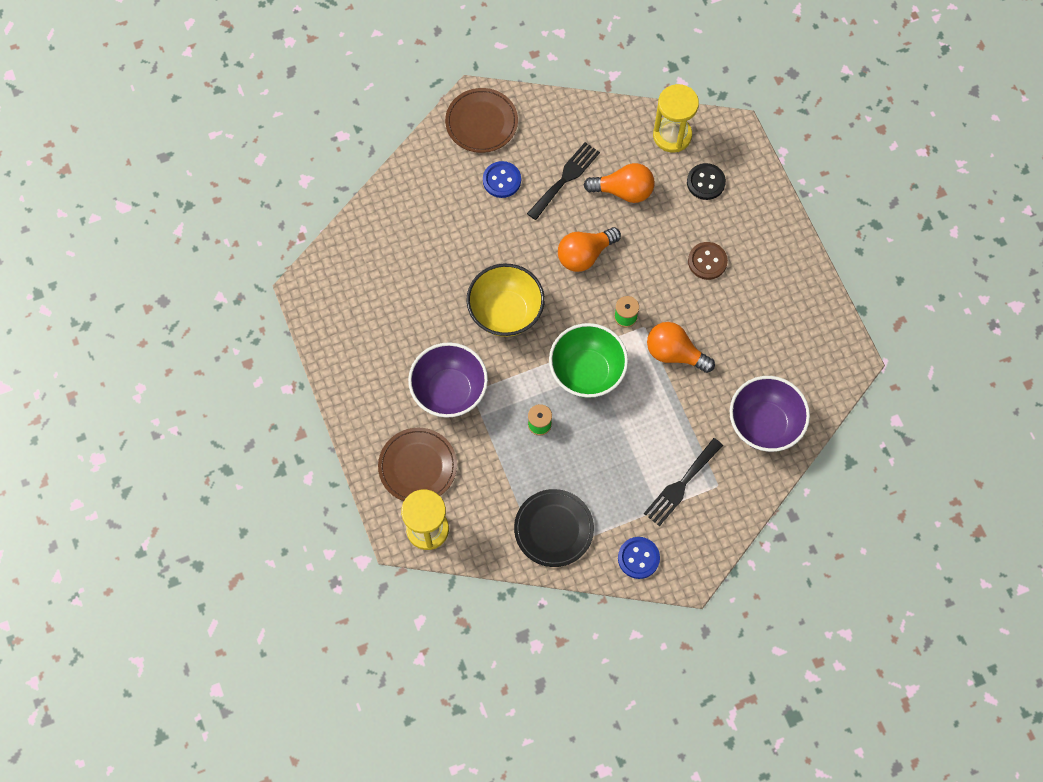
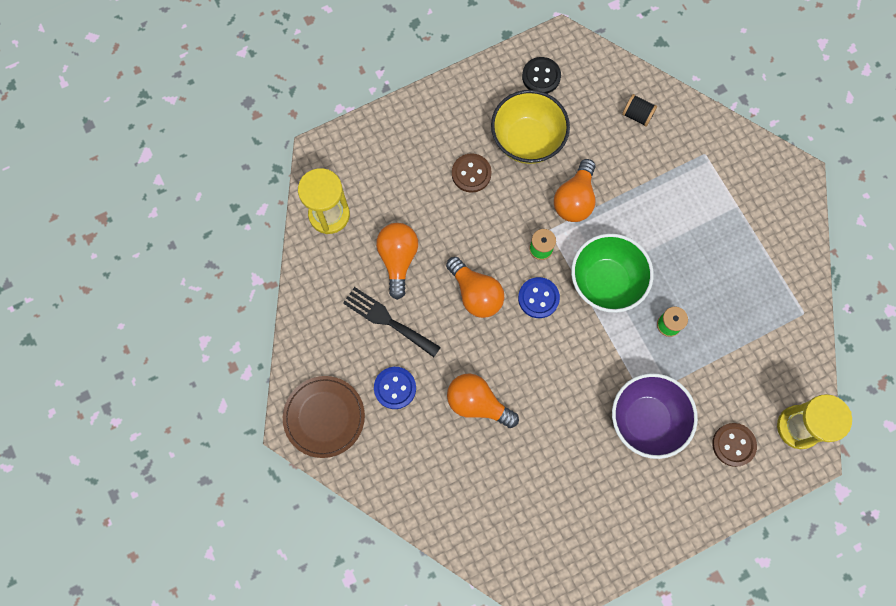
camera: 95 degrees left, 5 degrees up
brown plate [378,428,457,501] -> brown button [712,423,757,467]
yellow bowl [466,264,545,337] -> yellow bowl moved to [491,90,570,164]
black plate [514,489,594,567] -> none
blue button [618,537,660,579] -> blue button moved to [518,277,560,318]
black fork [644,438,723,526] -> none
black button [687,163,726,200] -> black button moved to [522,57,561,94]
purple bowl [730,376,810,452] -> black spool [622,94,657,127]
none -> orange light bulb [447,373,519,428]

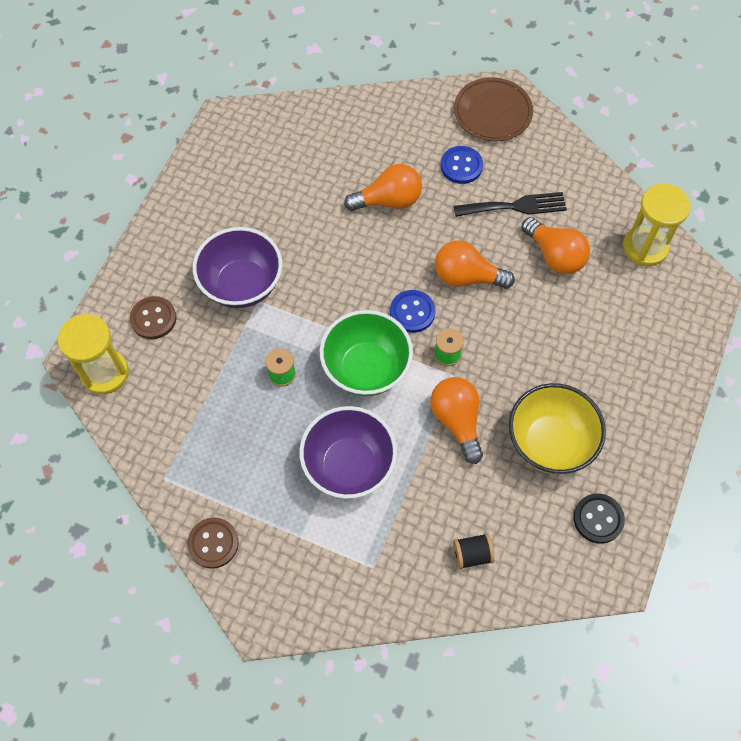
camera: 140 degrees right, 10 degrees down
brown button [452,153,492,193] -> brown button moved to [187,518,239,569]
none -> purple bowl [299,406,397,499]

